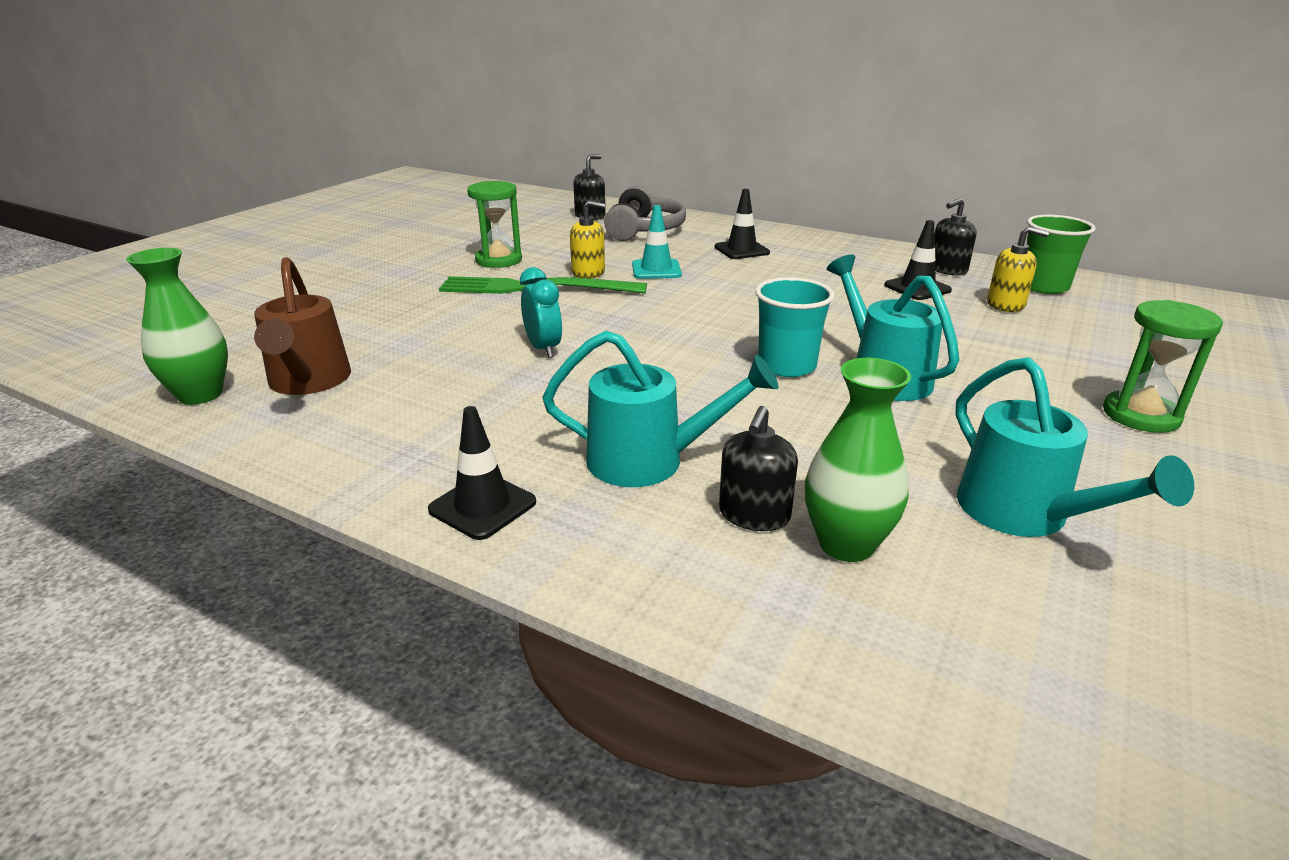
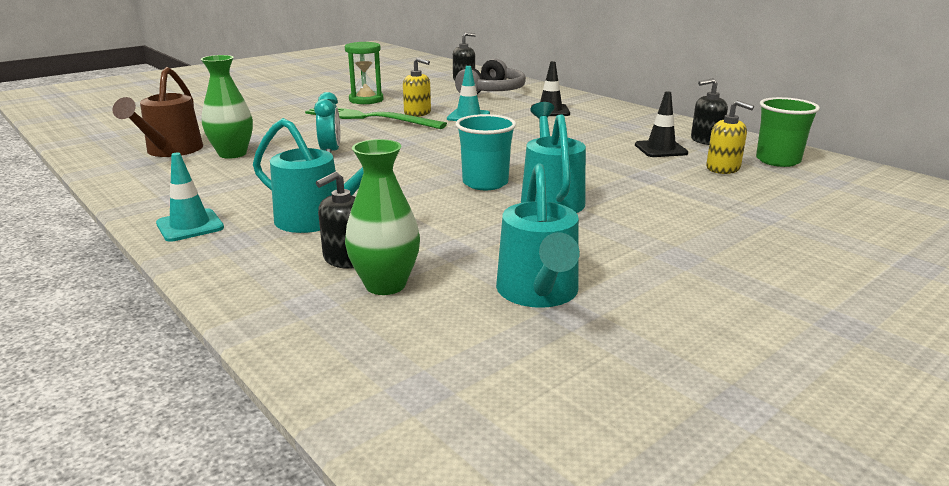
camera: 20 degrees right, 5 degrees down
green vase [126,248,228,405] -> green vase moved to [201,55,253,159]
black traffic cone [428,406,536,540] -> turquoise traffic cone [156,153,224,242]
green hourglass [1103,300,1223,433] -> none

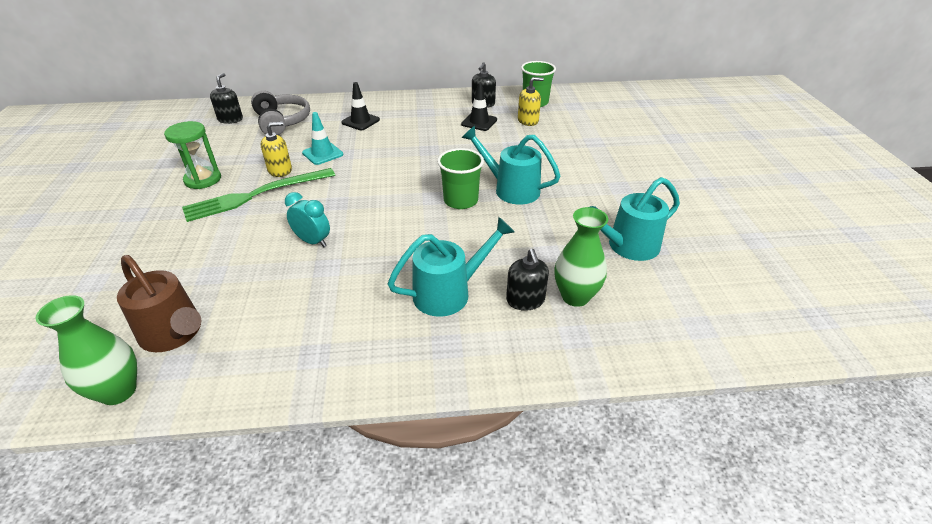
camera: 55 degrees left, 15 degrees up
turquoise traffic cone [156,153,224,242] -> none
green vase [201,55,253,159] -> green vase moved to [36,295,137,405]
turquoise cup [455,114,516,190] -> green cup [437,148,484,209]
turquoise watering can [496,163,580,308] -> turquoise watering can turned 120 degrees clockwise [590,177,680,261]

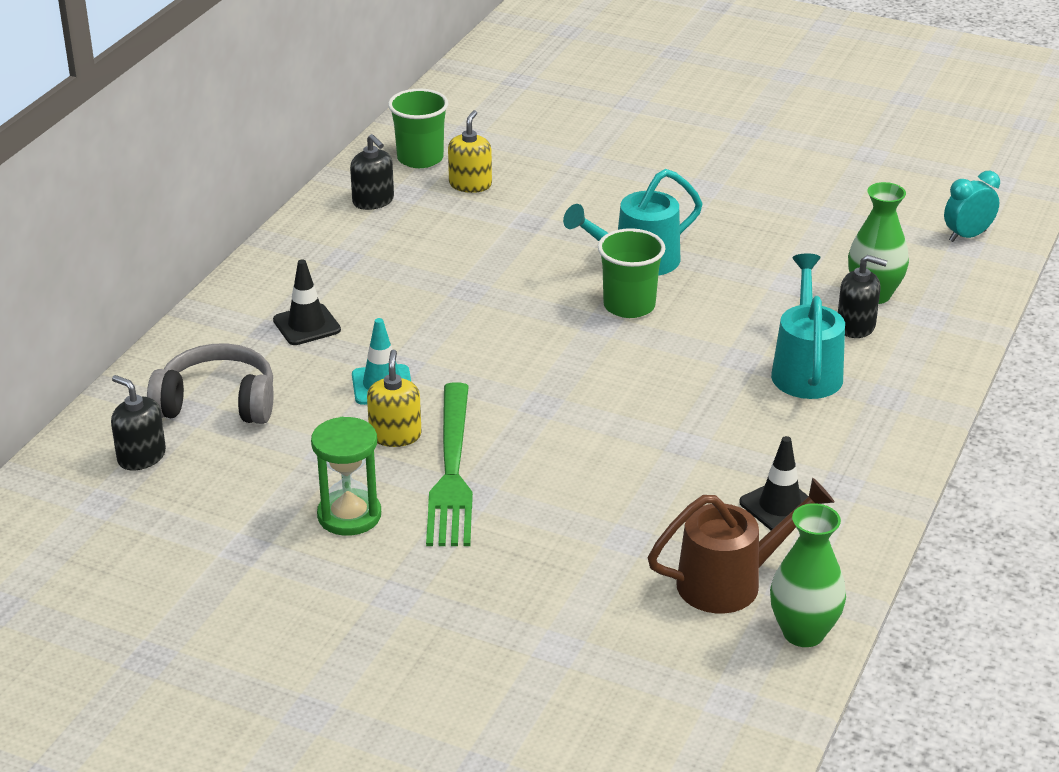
camera: 60 degrees left, 5 degrees down
turquoise clock [285,192,330,247] -> turquoise clock moved to [944,171,1000,242]
black traffic cone [461,83,497,131] -> black traffic cone moved to [739,436,809,530]
turquoise watering can [590,177,680,261] -> none

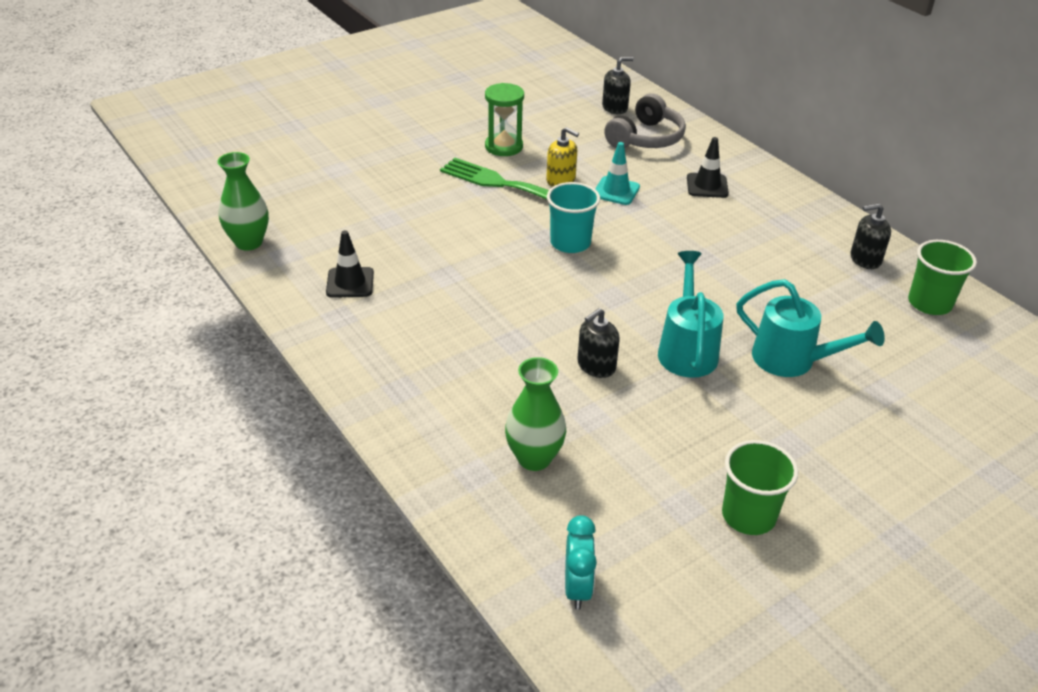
camera: 120 degrees right, 5 degrees up
yellow soap dispenser [448,110,492,193] -> none
green cup [598,228,666,318] -> green cup moved to [722,440,798,535]
brown watering can [648,478,835,613] -> none
turquoise watering can [771,253,845,399] -> turquoise watering can moved to [736,279,885,377]
black soap dispenser [838,255,887,338] -> black soap dispenser moved to [577,308,620,378]
none -> turquoise cup [547,182,600,253]

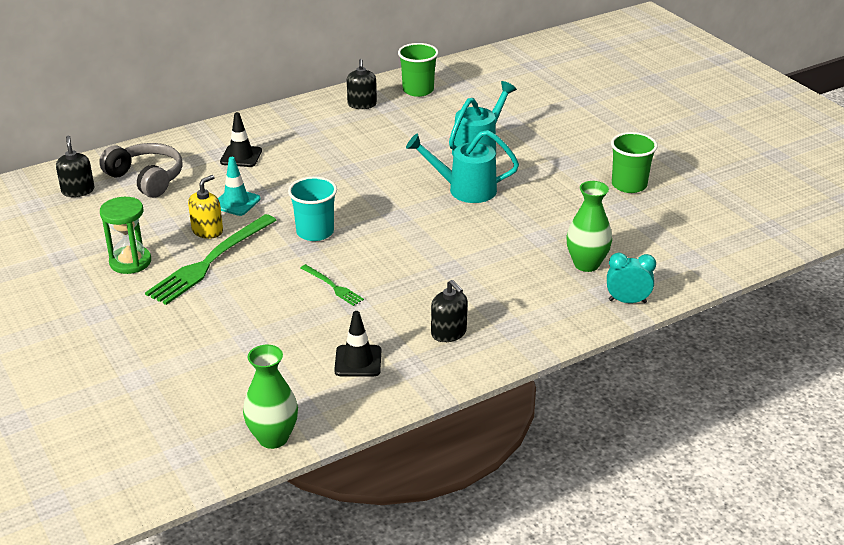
camera: 85 degrees left, 5 degrees down
turquoise clock [565,515,597,610] -> turquoise clock moved to [607,253,656,303]
black soap dispenser [577,308,620,378] -> black soap dispenser moved to [431,280,467,342]
none -> green fork [300,264,364,306]

